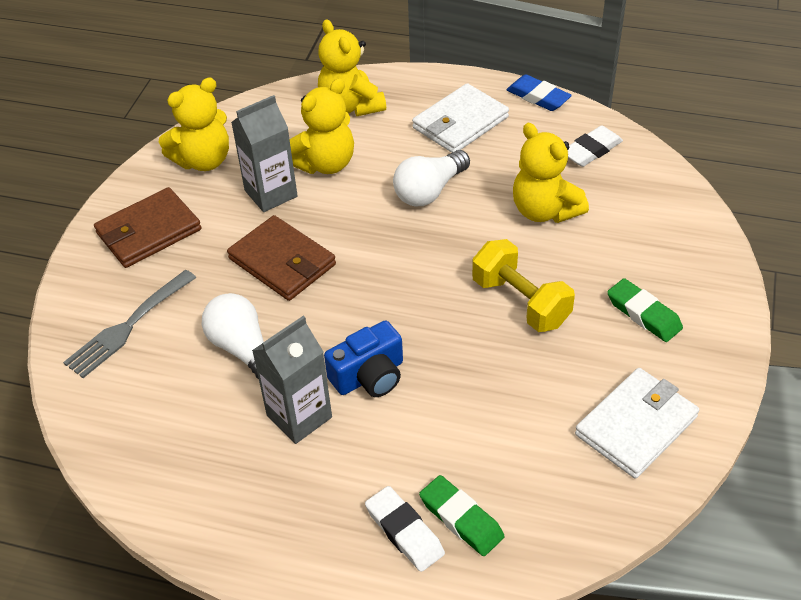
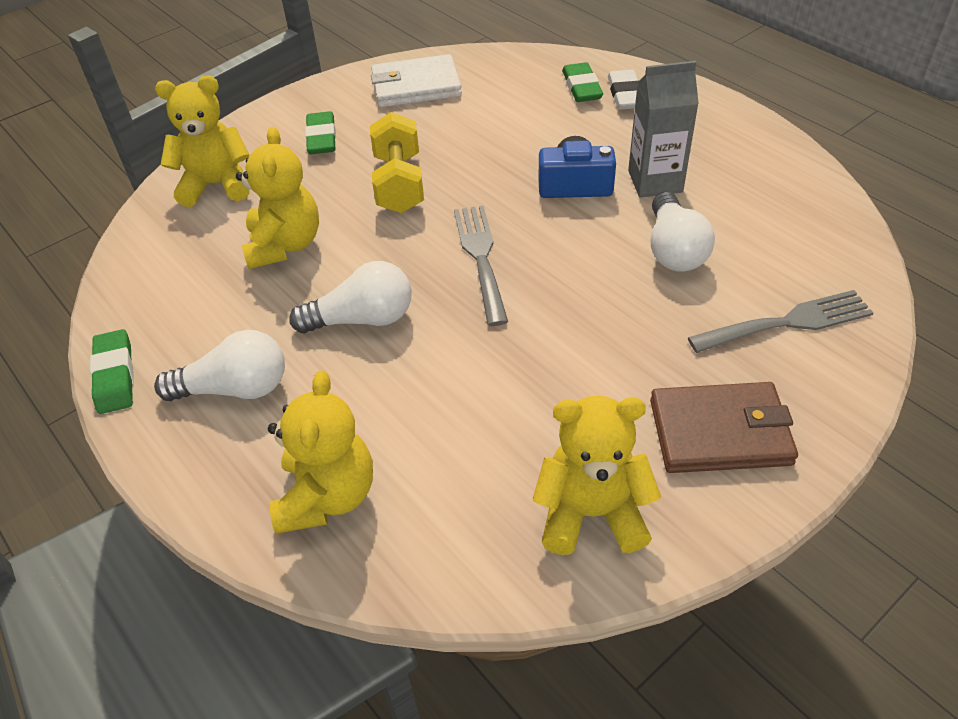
camera: 145 degrees left, 0 degrees up
brown wallet [227,215,336,301] -> none
grey carton [231,95,298,212] -> none
yellow teddy bear [289,78,354,174] -> yellow teddy bear moved to [155,76,250,207]
white wallet [412,83,509,153] -> white light bulb [154,330,285,401]
blue eraser [506,75,572,111] -> green eraser [90,329,134,414]
white eraser [568,126,623,167] -> none
none -> grey fork [454,206,508,326]

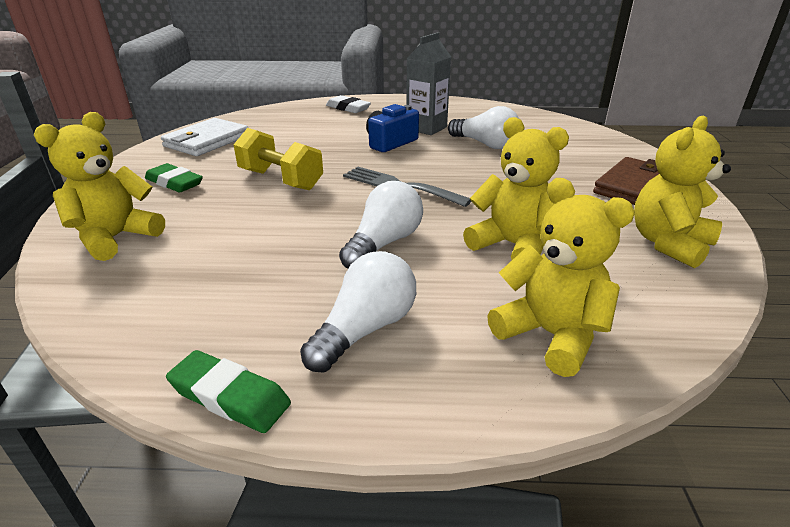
camera: 50 degrees left, 15 degrees down
yellow teddy bear [236,127,319,269] -> yellow teddy bear moved to [463,117,569,260]
green eraser [562,62,603,102] -> none
grey fork [688,290,873,353] -> none

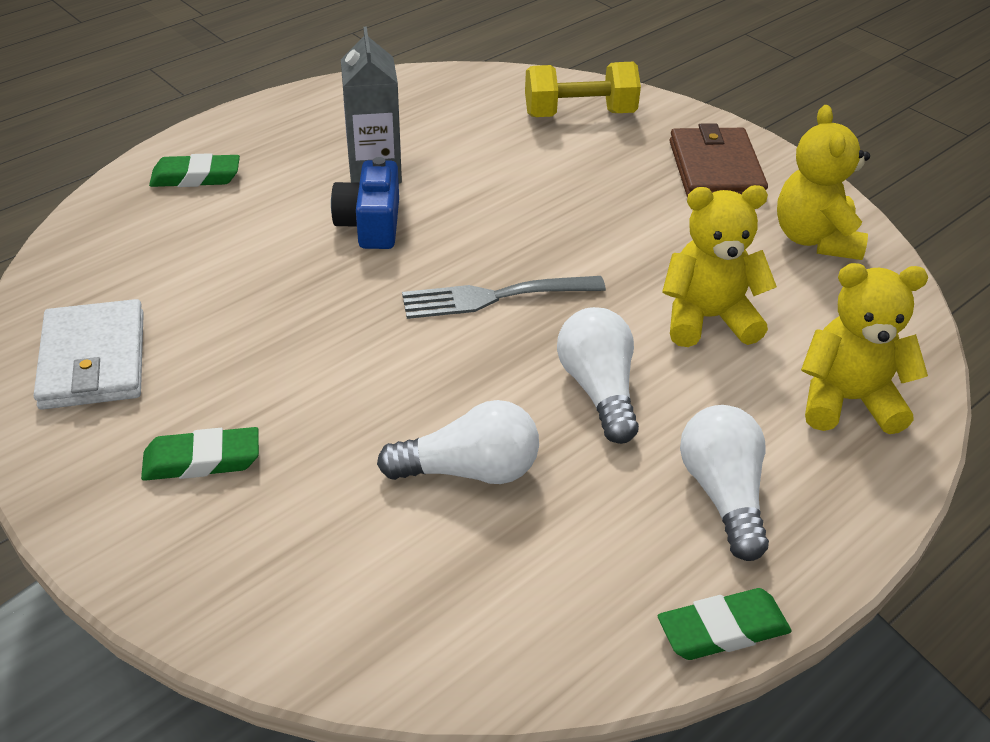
camera: 45 degrees left, 10 degrees up
yellow teddy bear [34,112,165,261] -> none
yellow dumbbell [234,128,323,190] -> yellow dumbbell moved to [525,62,641,117]
white eraser [326,95,371,113] -> green eraser [149,153,240,187]
white light bulb [448,106,519,149] -> white light bulb moved to [377,400,539,484]

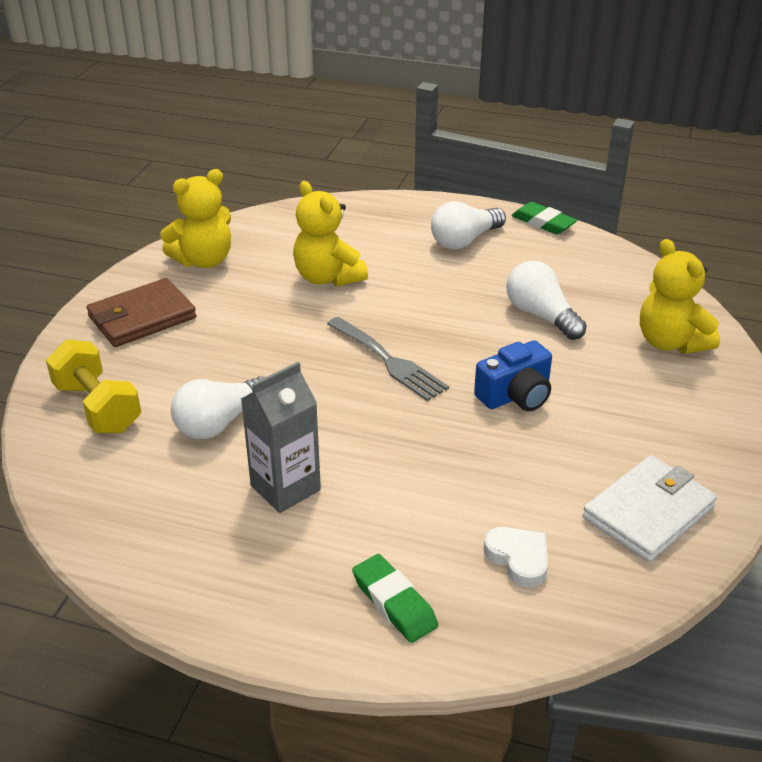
camera: 120 degrees left, 5 degrees down
green eraser [141,427,259,481] -> none
blue camera [331,157,399,249] -> blue camera moved to [474,340,552,411]
white light bulb [557,307,639,444] -> white light bulb moved to [171,377,265,439]
yellow teddy bear [801,263,928,434] -> yellow teddy bear moved to [640,239,720,354]
none -> white heart [484,527,548,587]

